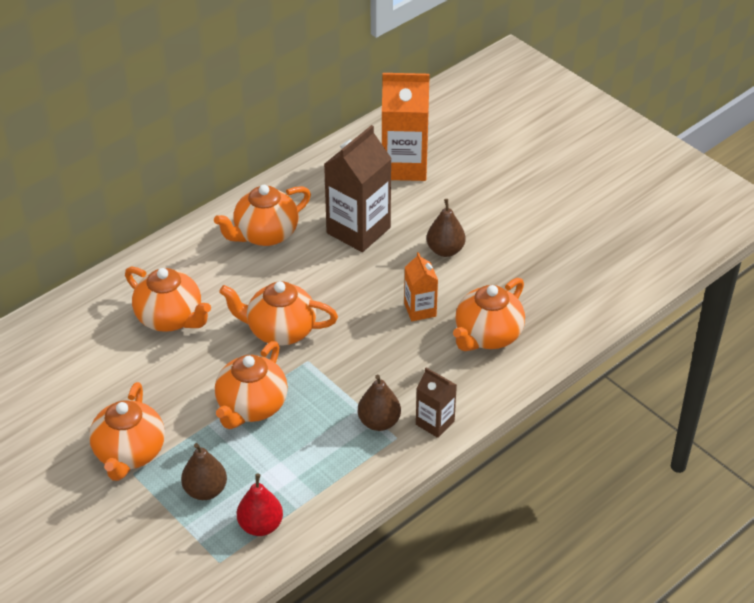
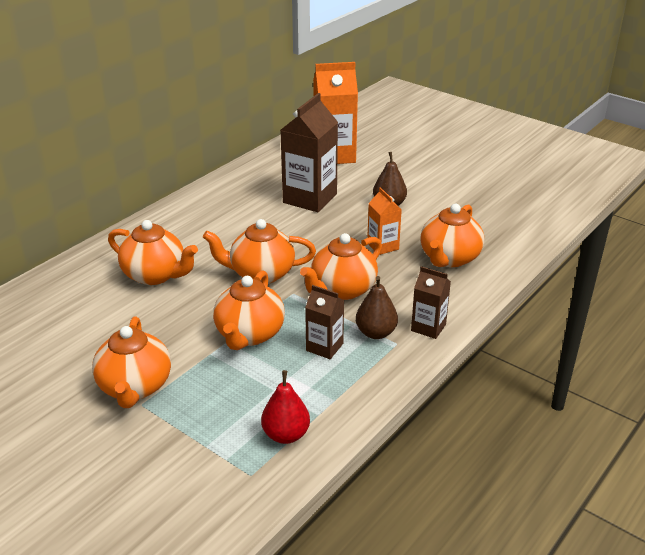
camera: 10 degrees left, 10 degrees down
brown pear [181,443,227,500] -> none
orange teapot [214,185,311,246] -> orange teapot moved to [300,233,382,300]
none -> brown carton [305,285,344,359]

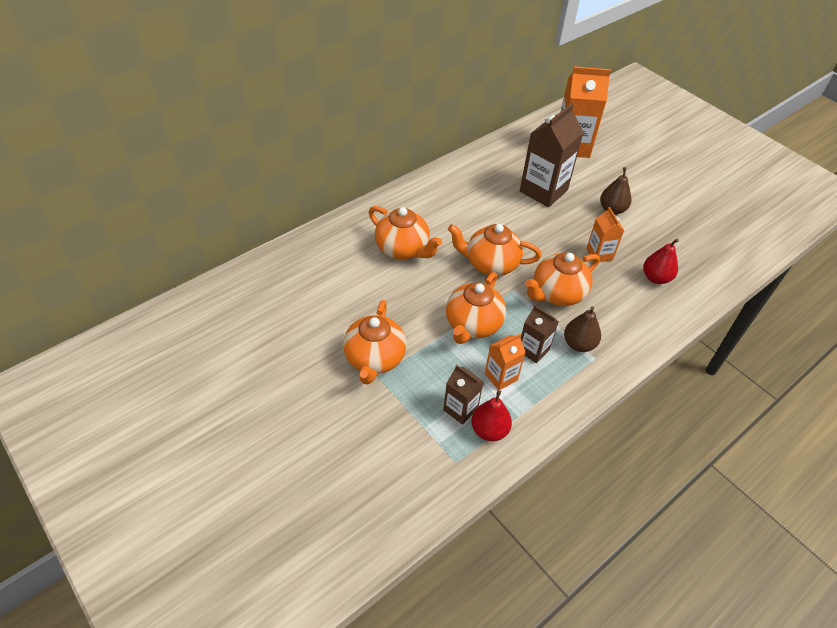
camera: 10 degrees right, 15 degrees up
brown carton [411,266,451,339] -> brown carton moved to [443,365,484,425]
orange teapot [420,204,484,267] -> red pear [643,239,679,284]
none -> orange carton [485,334,526,390]

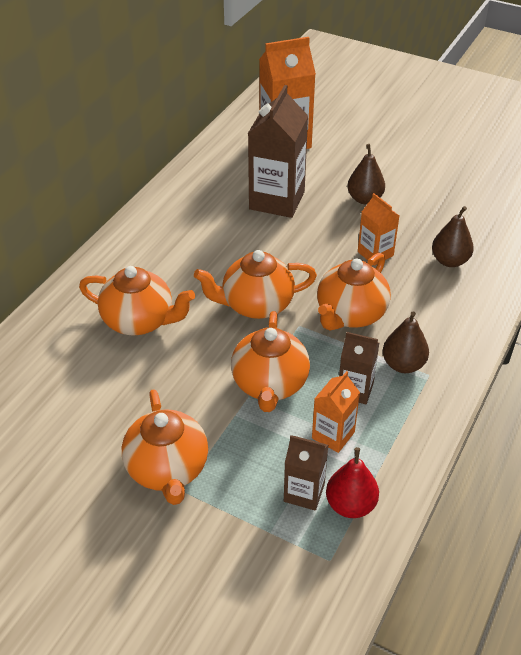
camera: 20 degrees left, 5 degrees down
red pear [643,239,679,284] -> brown pear [432,206,474,267]

